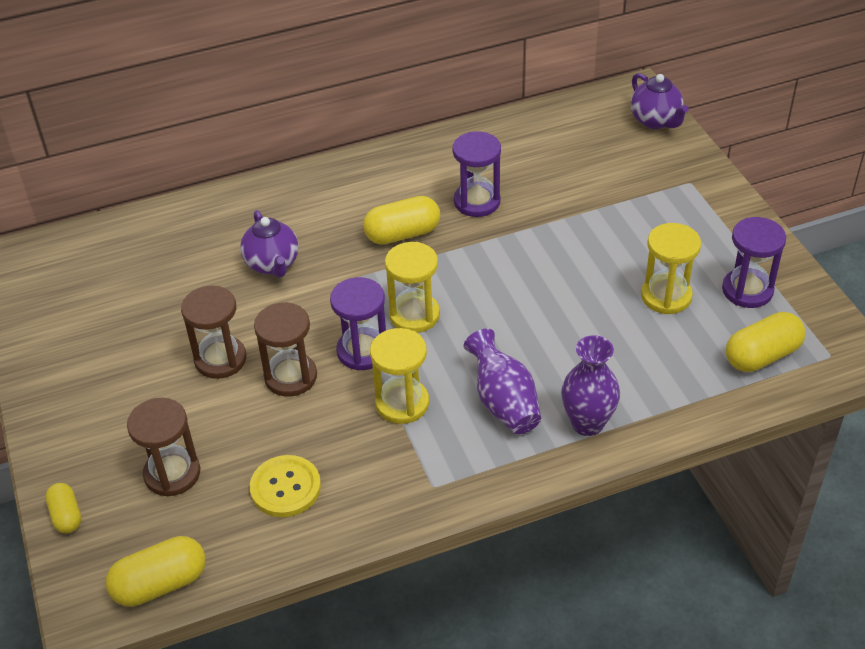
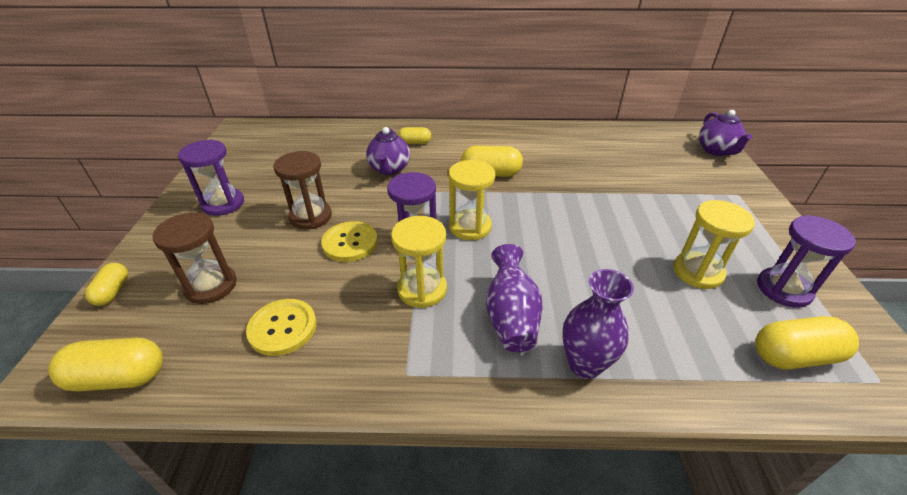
camera: 20 degrees right, 5 degrees down
brown hourglass [254,302,317,397] -> yellow button [321,221,378,262]
purple hourglass [453,132,501,217] -> purple hourglass moved to [178,139,244,216]
none -> yellow capsule [398,127,431,144]

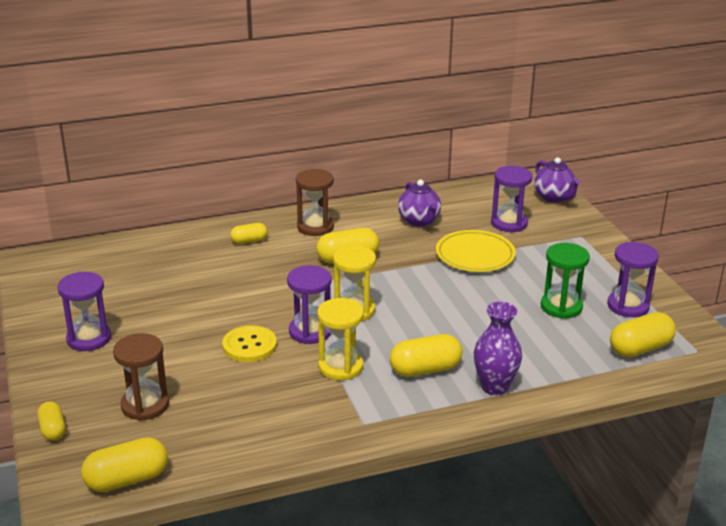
camera: 20 degrees left, 10 degrees down
yellow button [246,299,317,356] -> none
brown hourglass [274,151,332,230] -> brown hourglass moved to [296,169,334,236]
purple teapot [366,127,410,175] -> purple teapot moved to [398,180,441,226]
purple vase [486,244,542,352] -> yellow capsule [390,334,462,377]
yellow hourglass [673,200,755,289] -> green hourglass [541,243,590,319]
none -> yellow plate [436,230,516,272]
none -> purple hourglass [491,166,532,232]

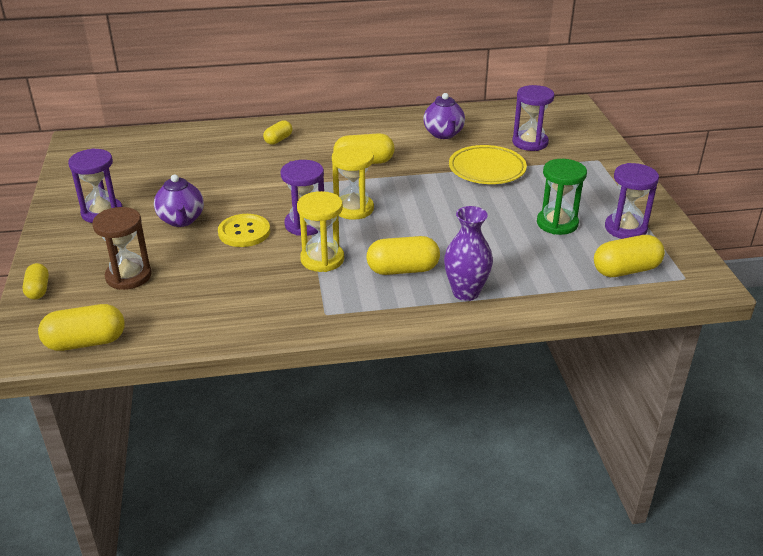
camera: 10 degrees right, 5 degrees up
yellow capsule [230,223,268,244] -> yellow capsule turned 45 degrees counterclockwise [263,120,293,145]
brown hourglass [296,169,334,236] -> none
purple teapot [534,157,580,203] -> purple teapot moved to [154,174,204,227]

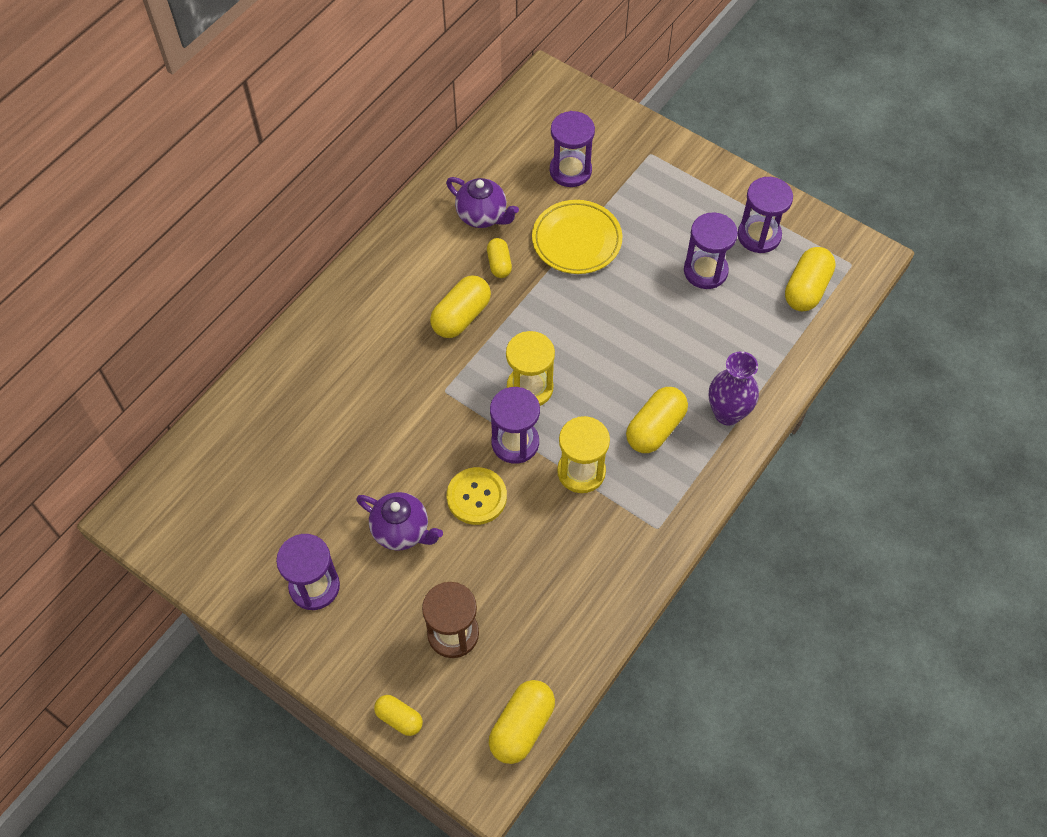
camera: 45 degrees left, 25 degrees up
yellow capsule [263,120,293,145] -> yellow capsule moved to [487,238,512,278]
green hourglass [537,159,587,235] -> purple hourglass [684,212,738,289]

